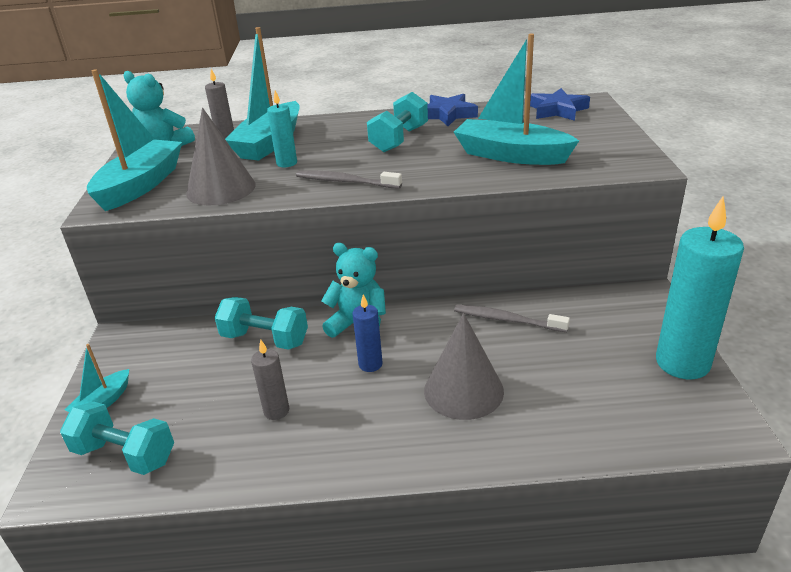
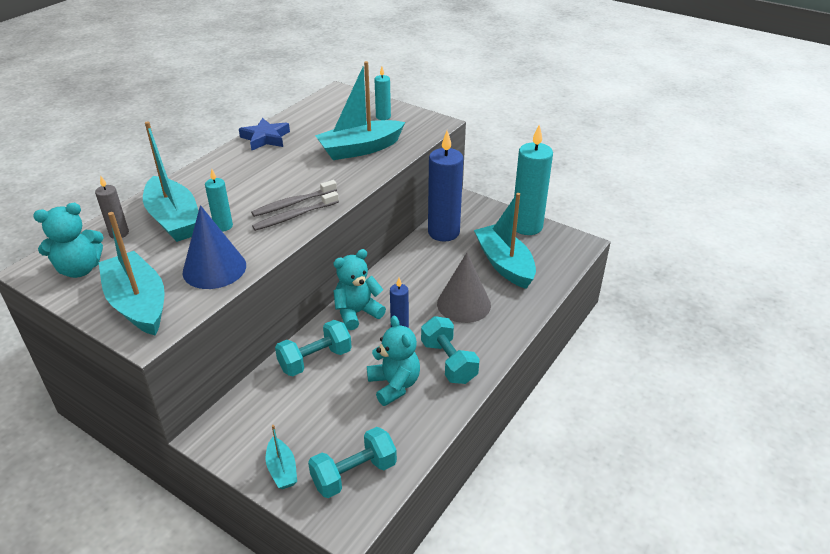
camera: 55 degrees left, 5 degrees up
grey cone [186,108,256,205] -> blue cone [183,205,246,289]
grey candle [251,339,289,420] -> turquoise teddy bear [367,316,420,406]
turquoise dumbbell [367,92,428,152] -> turquoise dumbbell moved to [421,316,480,384]
grey toothbrush [454,305,570,332] -> grey toothbrush moved to [251,180,337,217]
blue star [530,88,590,121] -> none
none -> turquoise candle [374,67,391,120]
none -> blue candle [428,131,463,241]
none -> turquoise boat [474,193,536,289]

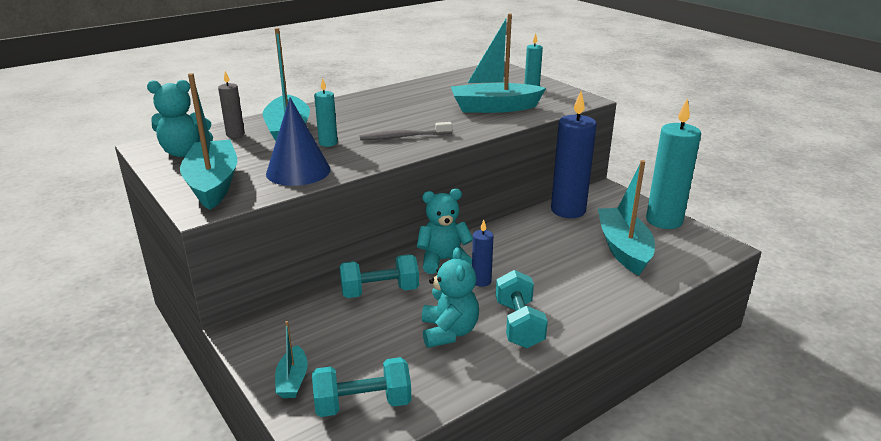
camera: 20 degrees right, 10 degrees down
blue star [239,117,290,151] -> none
grey toothbrush [252,191,339,231] -> none
grey cone [437,253,491,323] -> none

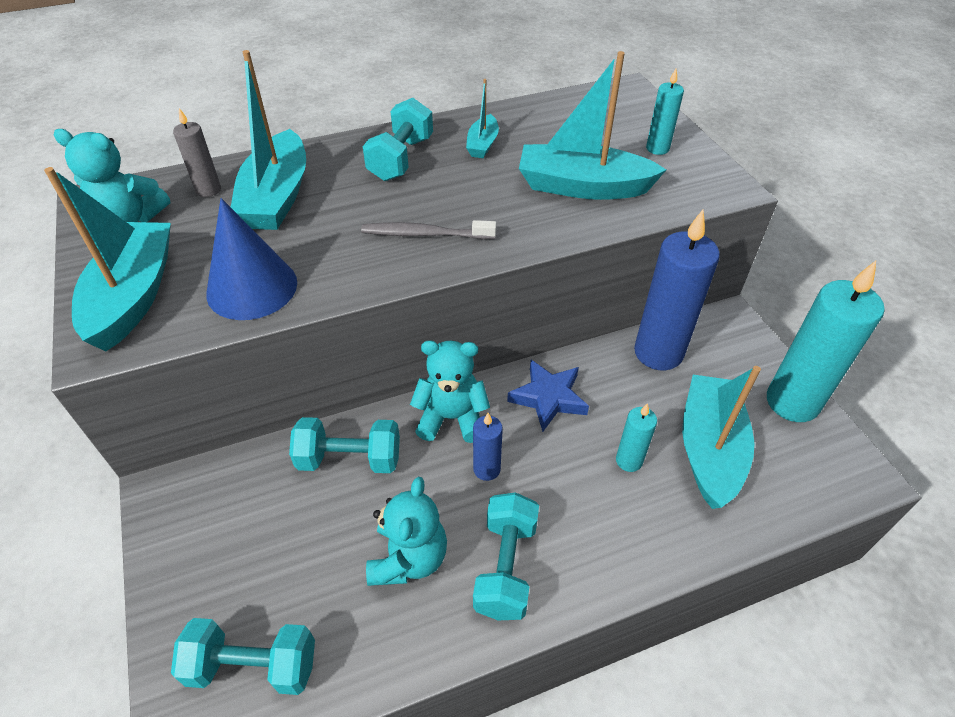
camera: 15 degrees right, 20 degrees up
turquoise boat [275,321,308,398] -> turquoise boat moved to [466,79,499,158]
turquoise candle [314,78,338,147] -> turquoise candle moved to [616,403,657,472]
none -> turquoise dumbbell [363,98,433,181]
none -> blue star [507,360,589,432]

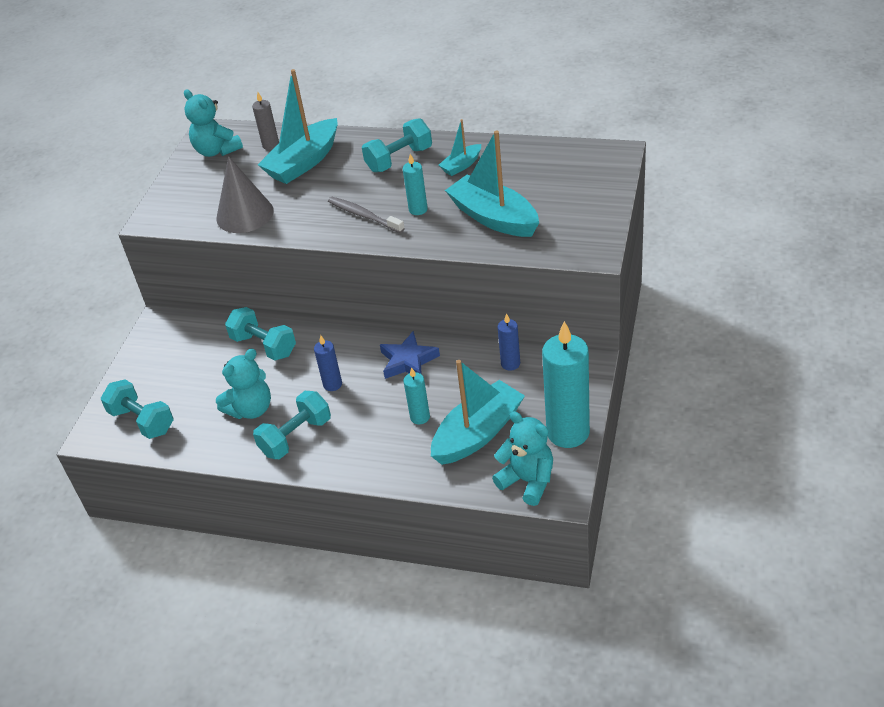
camera: 40 degrees right, 5 degrees down
turquoise boat [44,167,171,351] -> none
blue cone [206,198,297,320] -> grey cone [216,156,274,233]
turquoise teddy bear [410,340,490,443] -> turquoise teddy bear moved to [492,411,553,506]
blue candle [634,210,720,370] -> blue candle [498,313,520,371], size x0.48
turquoise candle [646,69,684,155] -> turquoise candle moved to [403,154,428,215]

